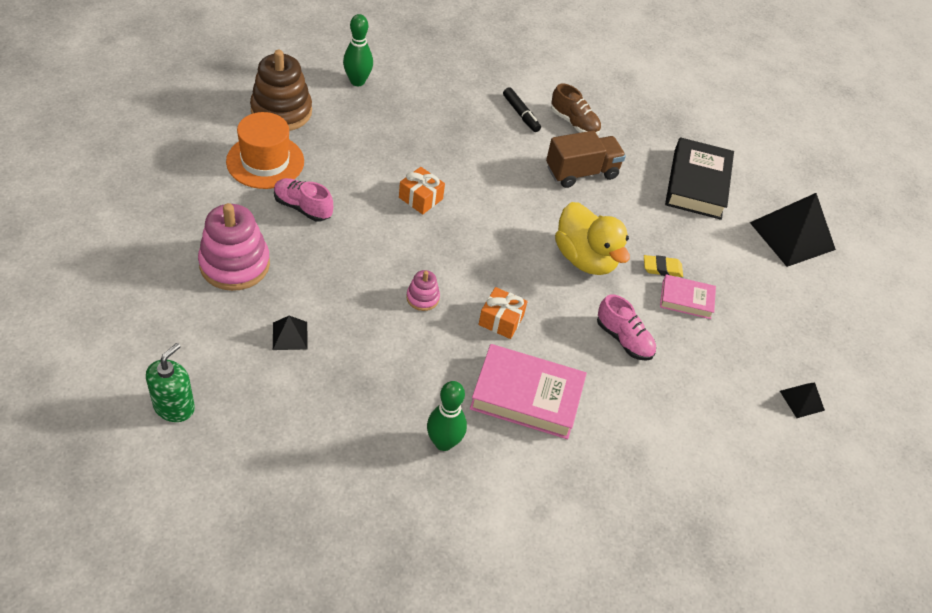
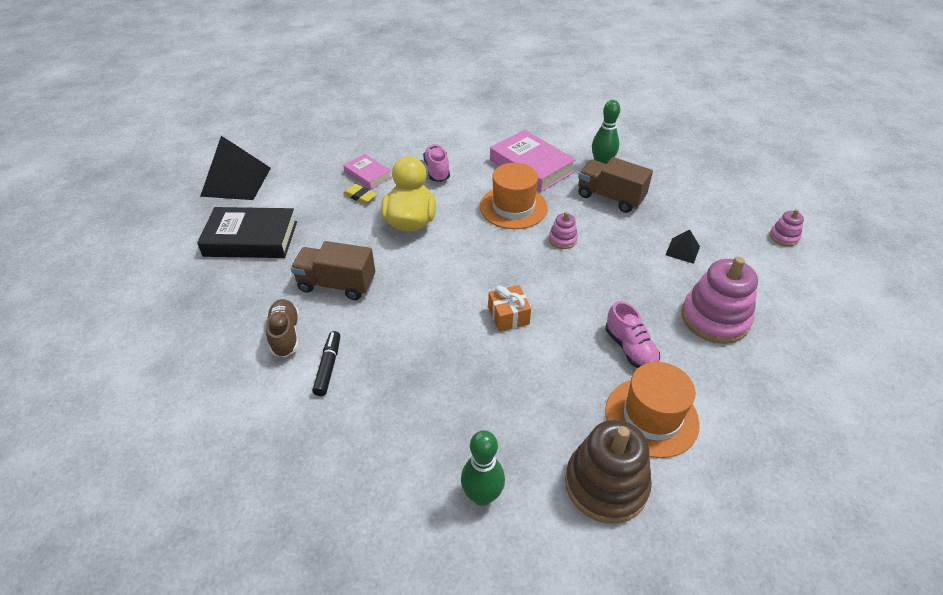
camera: 140 degrees left, 5 degrees down
green soap dispenser [146,343,195,422] -> pink stacking toy [770,209,804,246]
orange gift [479,287,528,339] -> orange hat [480,163,548,229]
black book [665,137,734,220] -> black book turned 45 degrees clockwise [197,207,297,258]
black pyramid [780,382,825,418] -> none
none -> brown truck [578,157,653,213]

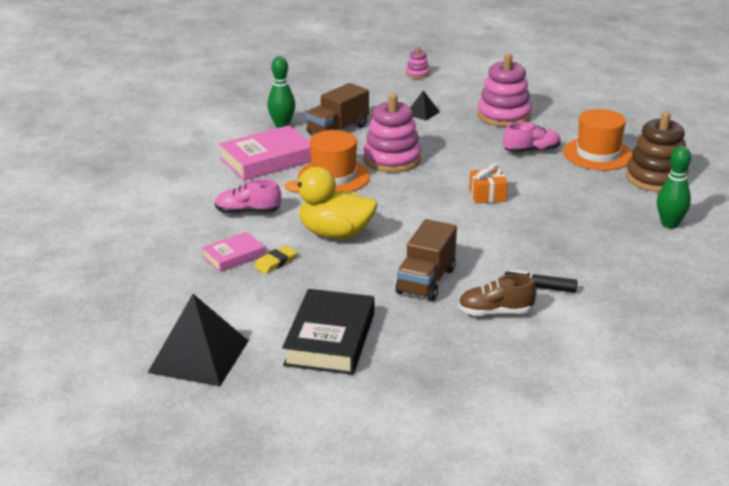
camera: 80 degrees left, 15 degrees down
pink stacking toy [549,212,578,249] -> pink stacking toy [363,94,421,173], size x2.08

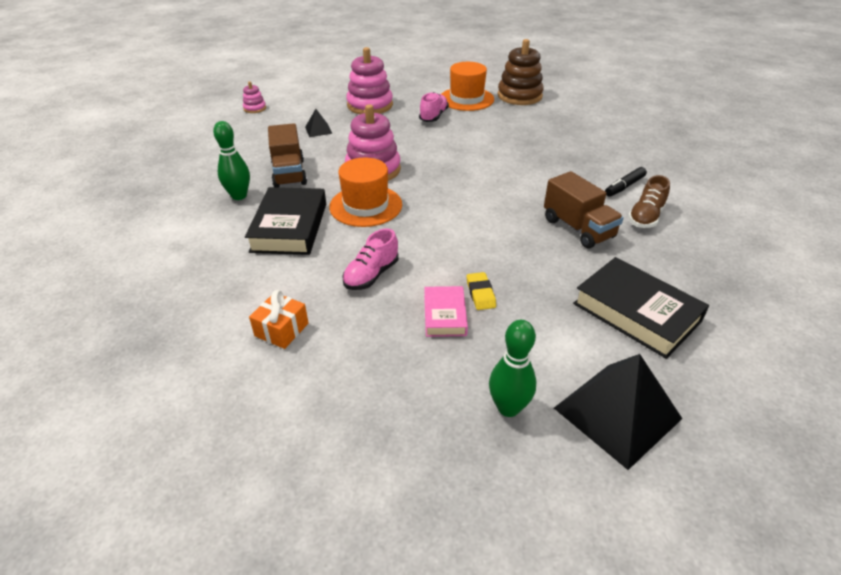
camera: 55 degrees left, 10 degrees up
pink book [219,125,311,181] -> black book [245,187,326,255]
yellow duck [285,167,377,239] -> none
orange gift [469,164,508,204] -> orange gift moved to [249,290,309,349]
green bowling pin [657,146,691,229] -> green bowling pin moved to [489,320,537,417]

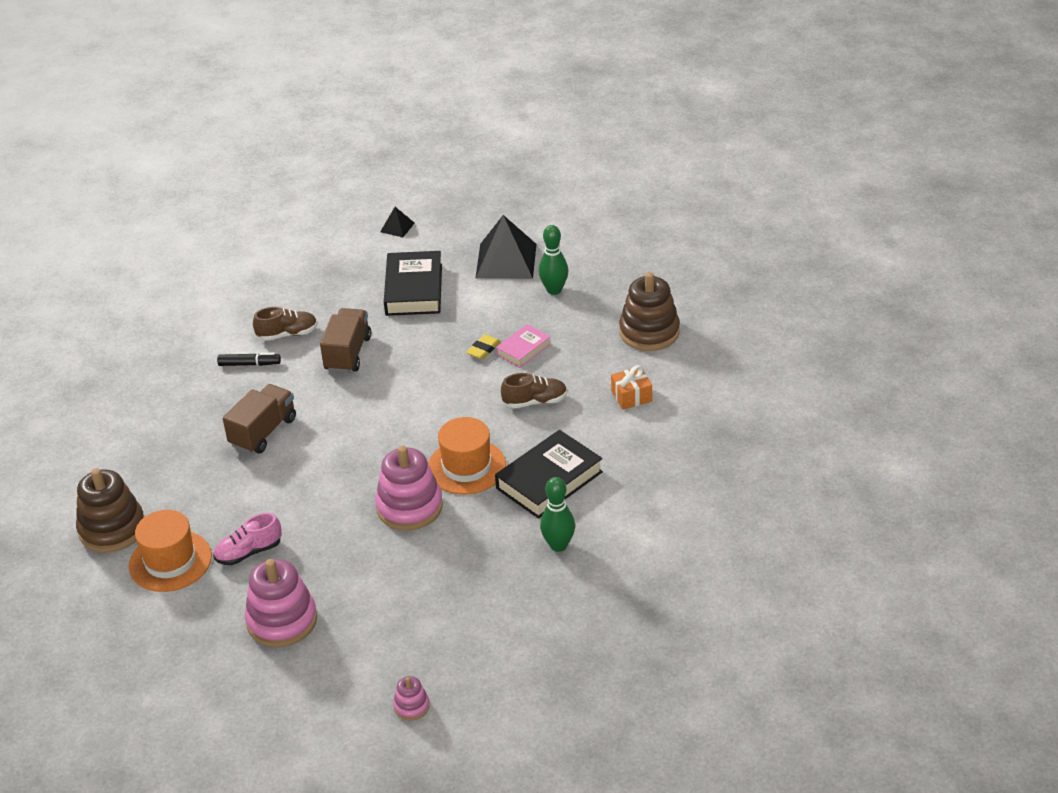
camera: 135 degrees left, 0 degrees up
brown truck [268,123,307,187] -> brown truck moved to [223,384,296,454]
black pyramid [305,109,333,137] -> black pyramid moved to [380,207,415,237]
pink shoe [342,228,399,290] -> brown shoe [501,373,567,408]
none -> brown stacking toy [619,272,680,351]

